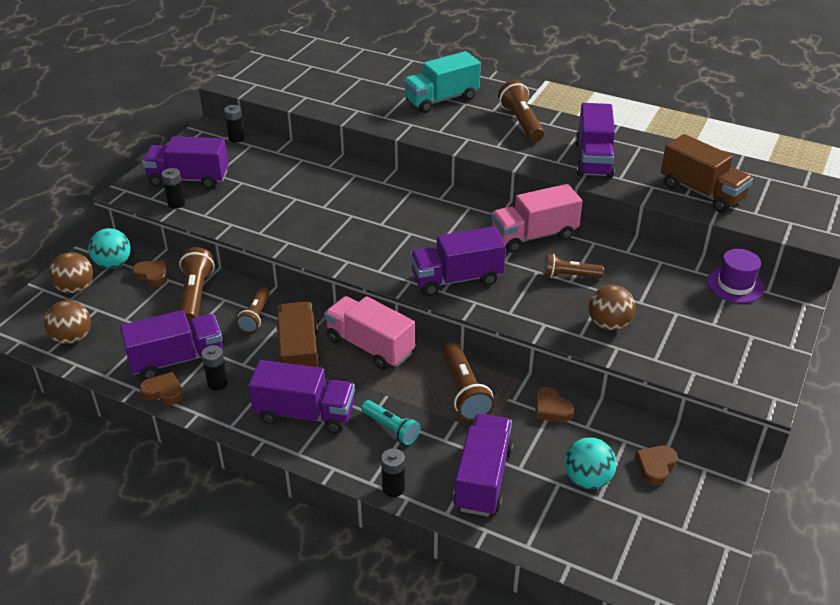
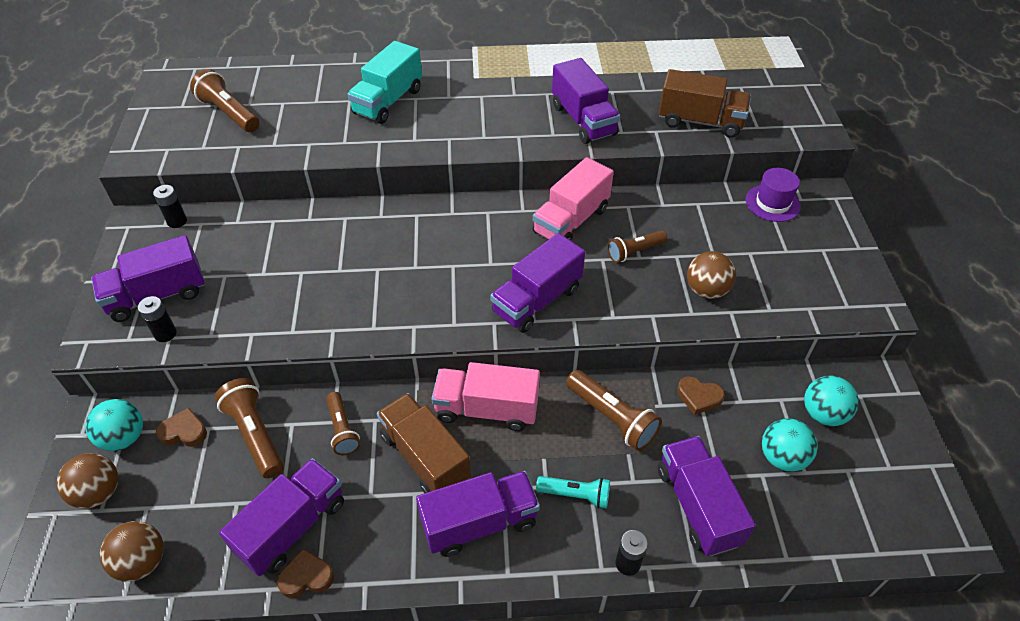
camera: 30 degrees left, 10 degrees up
black battery [201,345,228,390] -> none
brown flashlight [498,80,544,142] -> brown flashlight moved to [190,69,260,132]
brown heart [635,446,678,485] -> turquoise ball [804,376,859,426]

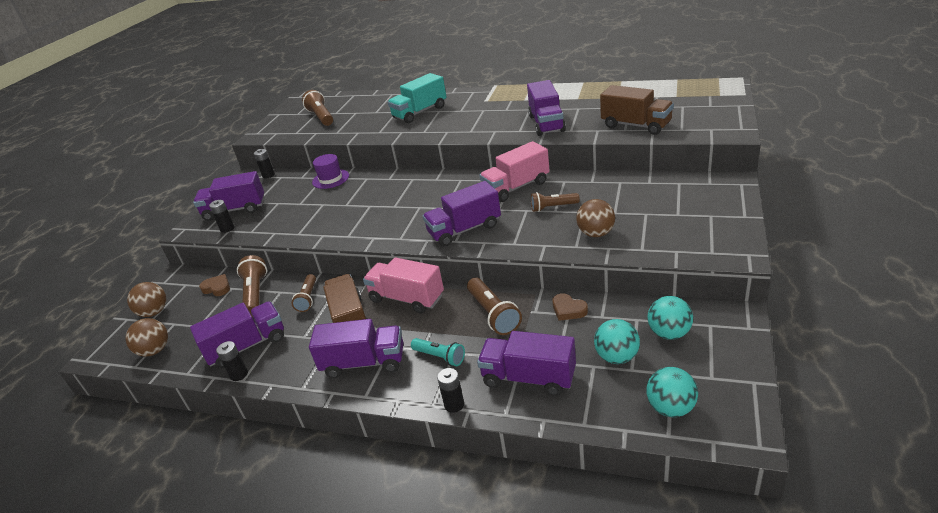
camera: 25 degrees right, 15 degrees down
turquoise ball [85,399,143,451] -> turquoise ball moved to [646,367,698,417]
brown heart [277,548,334,598] -> black battery [216,341,248,381]
purple truck [658,436,756,556] -> purple truck turned 75 degrees counterclockwise [477,331,576,396]
purple hat [746,168,801,222] -> purple hat moved to [312,154,349,189]

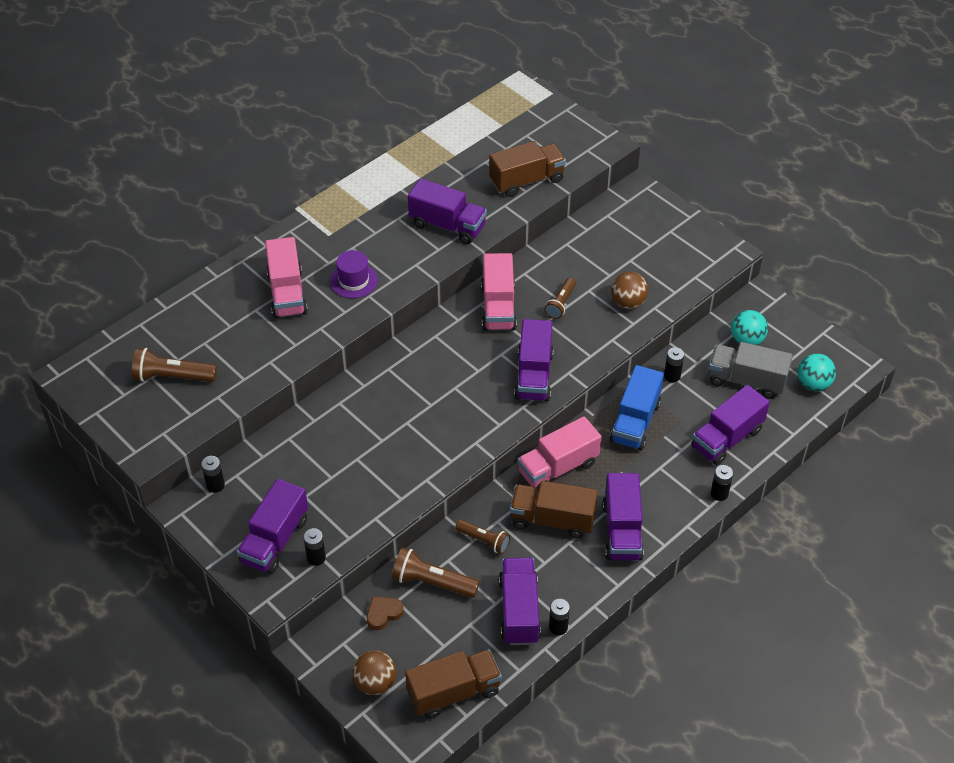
camera: 65 degrees left, 15 degrees up
brown ball [126,318,168,357] -> brown truck [405,649,502,719]
purple truck [309,319,403,379] -> purple truck turned 150 degrees clockwise [602,473,644,561]
purple hat [312,154,349,189] -> purple hat moved to [330,250,378,298]
turquoise truck [388,73,447,123] -> pink truck [265,237,308,318]
turquoise flashlight [411,338,465,366] -> none
brown flashlight [467,277,522,335] -> blue truck [610,365,664,451]
brown heart [552,293,588,321] -> black battery [664,347,684,382]
turquoise ball [594,319,640,364] -> grey truck [708,342,793,399]

